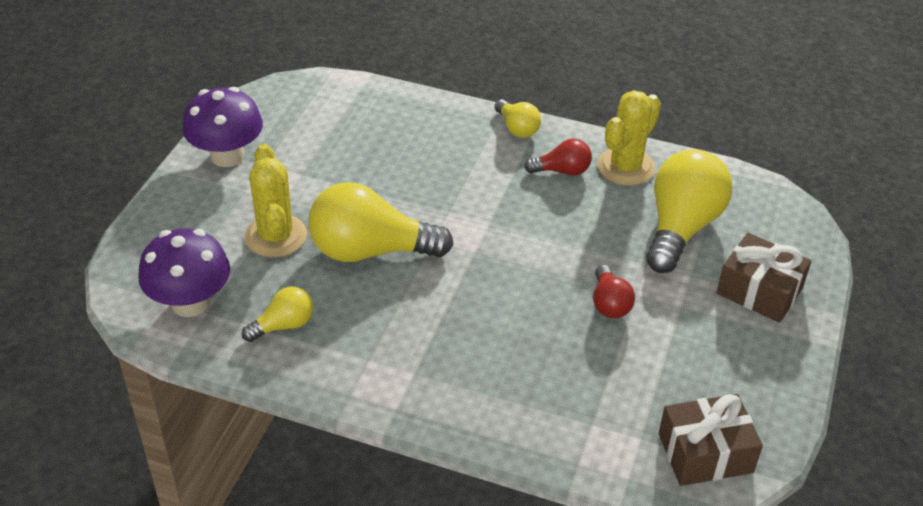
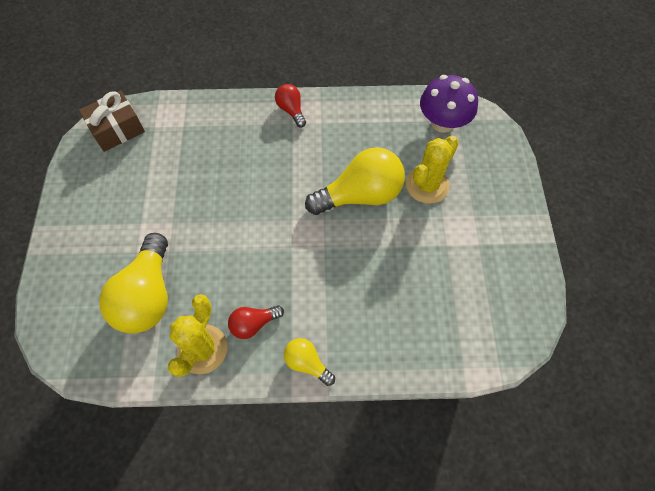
camera: 160 degrees right, 20 degrees up
purple mushroom [182,87,263,167] -> none
yellow light bulb [242,287,313,342] -> none
yellow cactus [245,144,307,257] -> yellow cactus turned 75 degrees clockwise [406,136,459,204]
red light bulb [593,265,635,318] -> red light bulb moved to [275,84,306,128]
brown gift [716,233,811,323] -> none

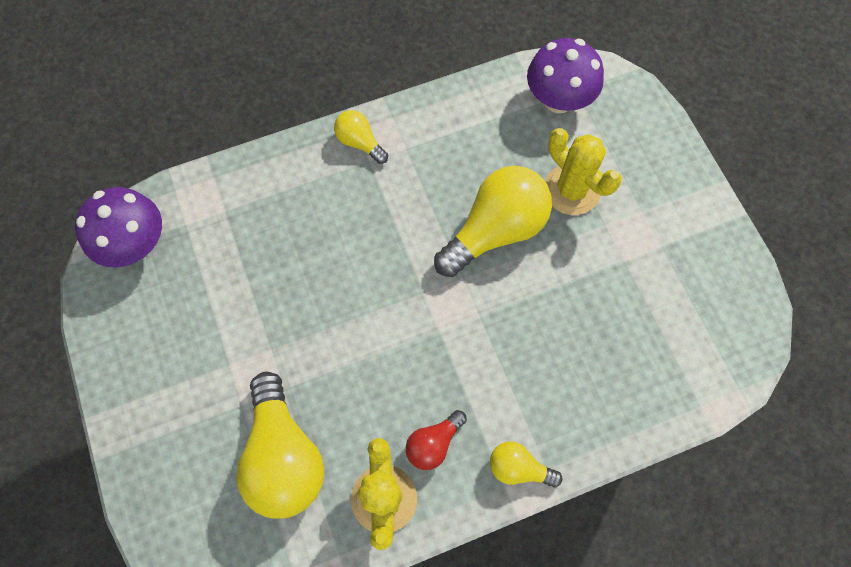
camera: 20 degrees left, 5 degrees up
brown gift [79,91,145,152] -> purple mushroom [75,187,162,267]
red light bulb [275,84,306,128] -> yellow light bulb [334,110,388,164]
yellow cactus [406,136,459,204] -> yellow cactus turned 60 degrees counterclockwise [545,128,622,215]

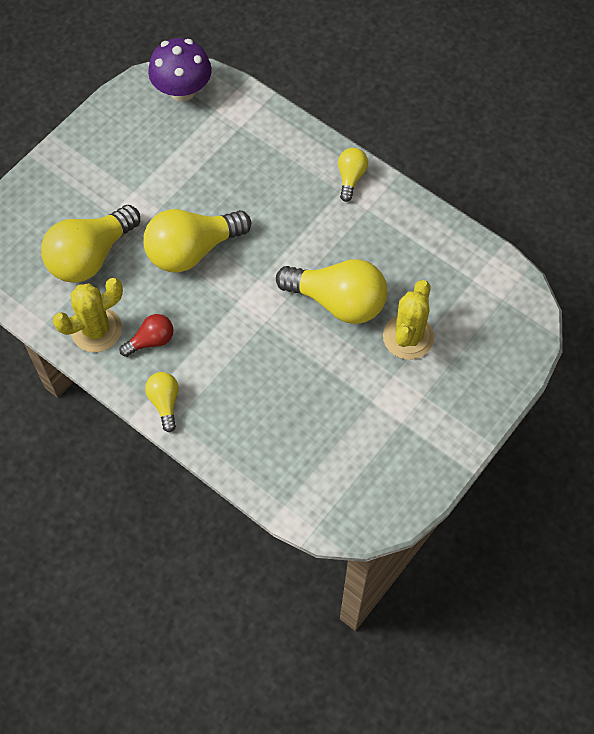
camera: 60 degrees right, 5 degrees down
red light bulb [405,410,467,470] -> red light bulb turned 135 degrees clockwise [119,314,174,357]
purple mushroom [527,38,604,113] -> none
none -> yellow light bulb [143,209,251,273]

